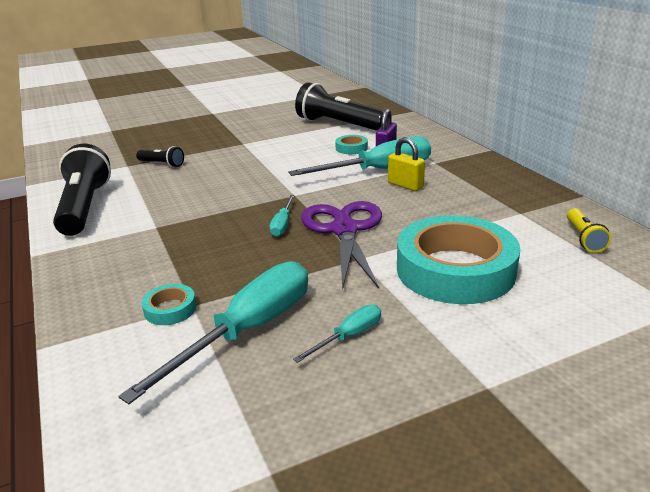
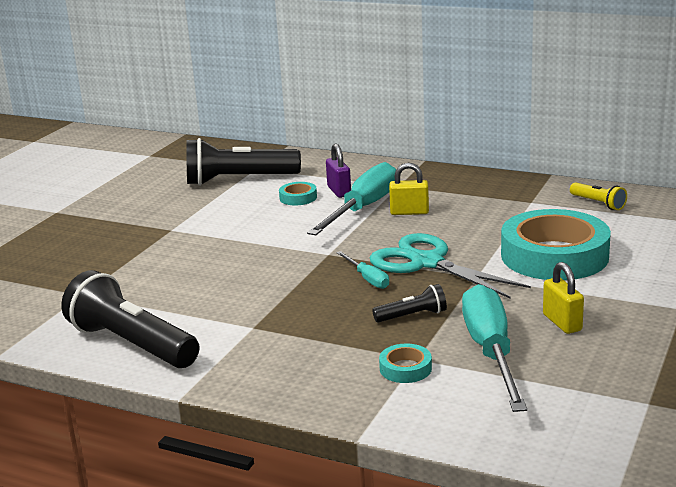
camera: 40 degrees left, 5 degrees down
black flashlight [136,146,184,167] -> black flashlight moved to [372,284,447,323]
turquoise screwdriver [293,304,381,363] -> yellow padlock [543,262,584,334]
purple scissors [301,201,382,290] -> turquoise scissors [370,233,531,299]

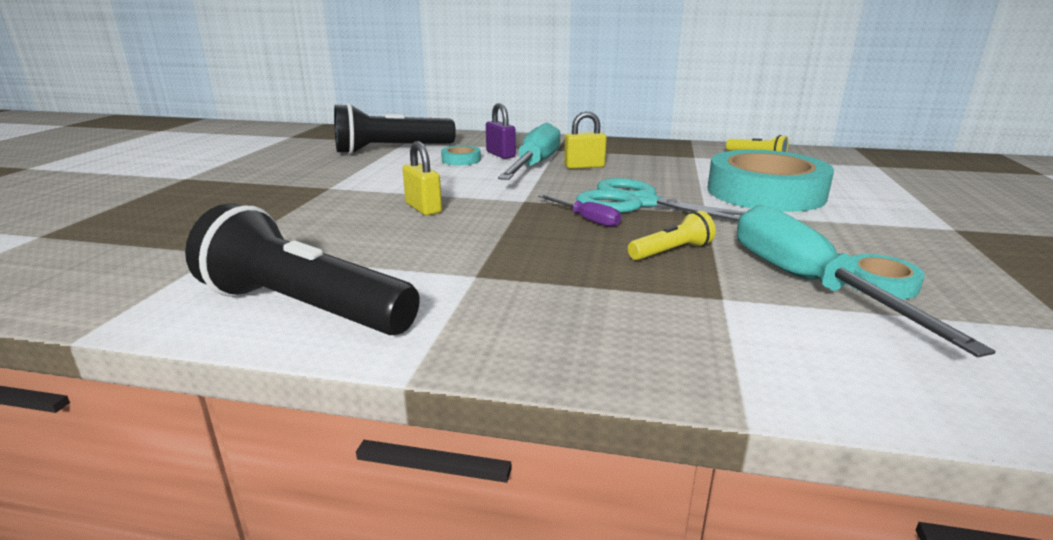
camera: 15 degrees left, 0 degrees up
turquoise screwdriver [336,251,389,289] -> purple screwdriver [538,194,621,227]
black flashlight [372,284,447,323] -> yellow flashlight [628,211,716,260]
turquoise tape [379,344,432,383] -> turquoise tape moved to [848,254,925,299]
yellow padlock [543,262,584,334] -> yellow padlock moved to [403,141,442,216]

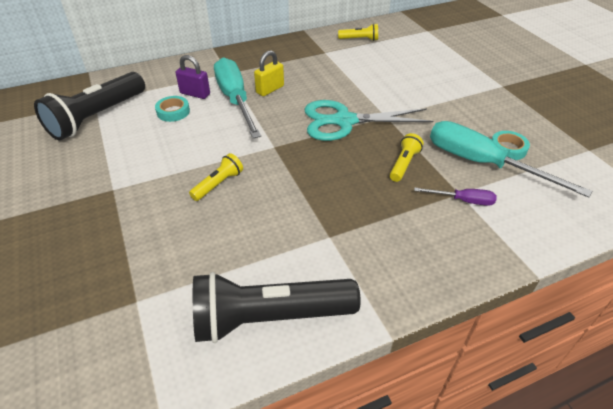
camera: 35 degrees left, 20 degrees up
yellow padlock [403,141,442,216] -> yellow flashlight [189,153,243,201]
purple screwdriver [538,194,621,227] -> purple screwdriver moved to [414,187,497,206]
turquoise tape [708,150,834,212] -> none

